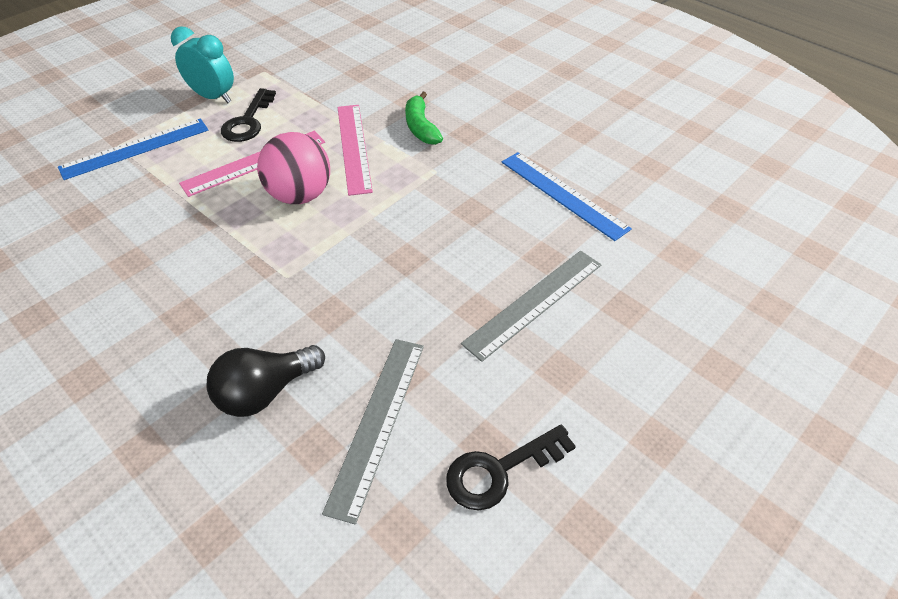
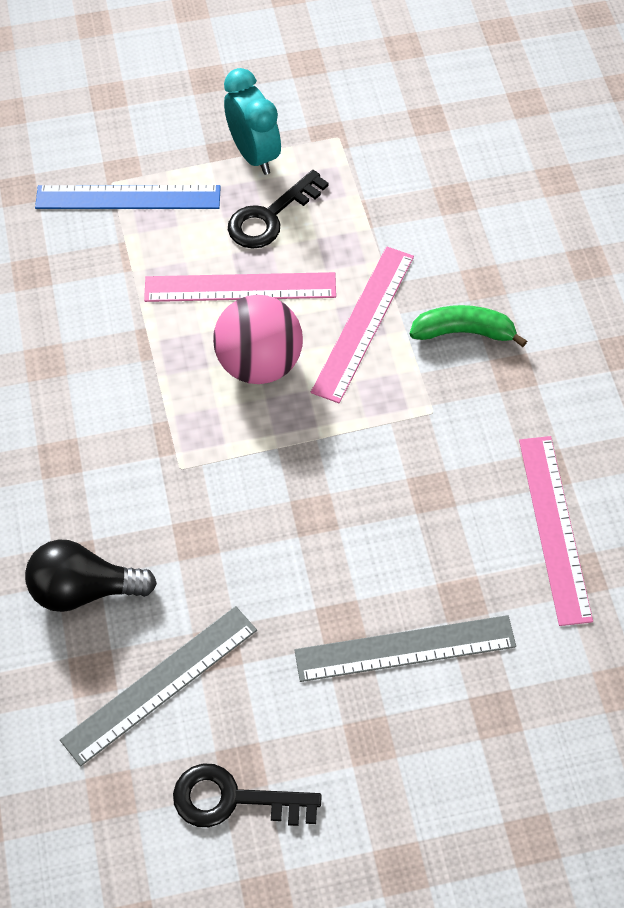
camera: 35 degrees right, 10 degrees up
green banana [405,92,443,145] -> green banana turned 75 degrees clockwise [410,305,527,347]
blue ruler [502,152,632,241] -> pink ruler [519,436,593,626]

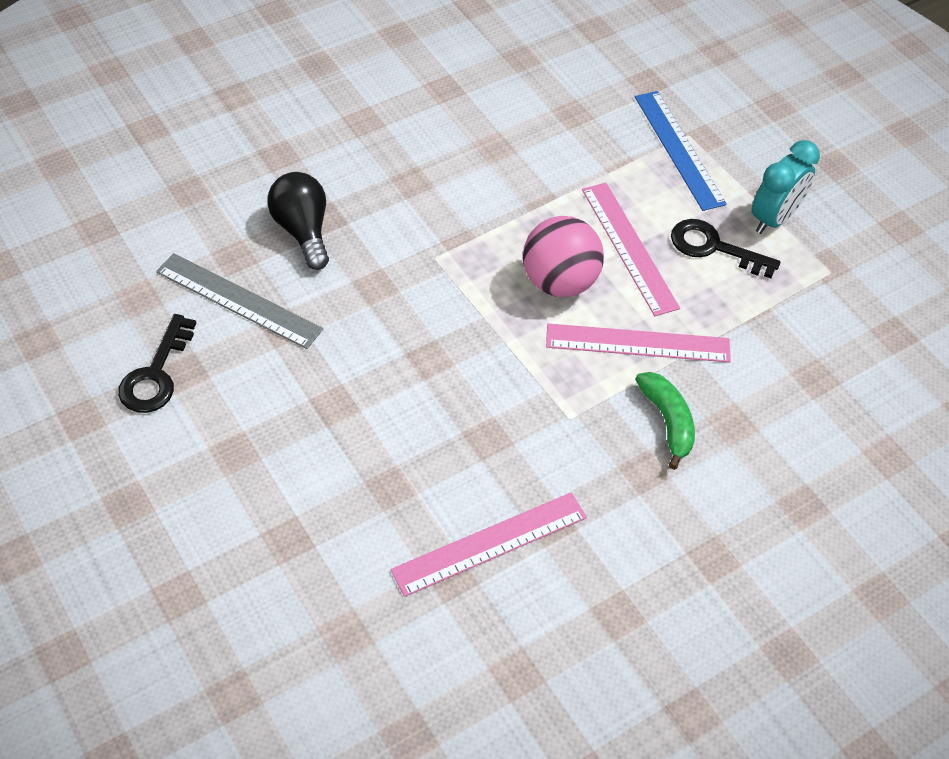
camera: 65 degrees right, 5 degrees down
black key [173,763,322,827] -> black key turned 150 degrees counterclockwise [118,314,196,413]
grey ruler [294,615,516,682] -> none

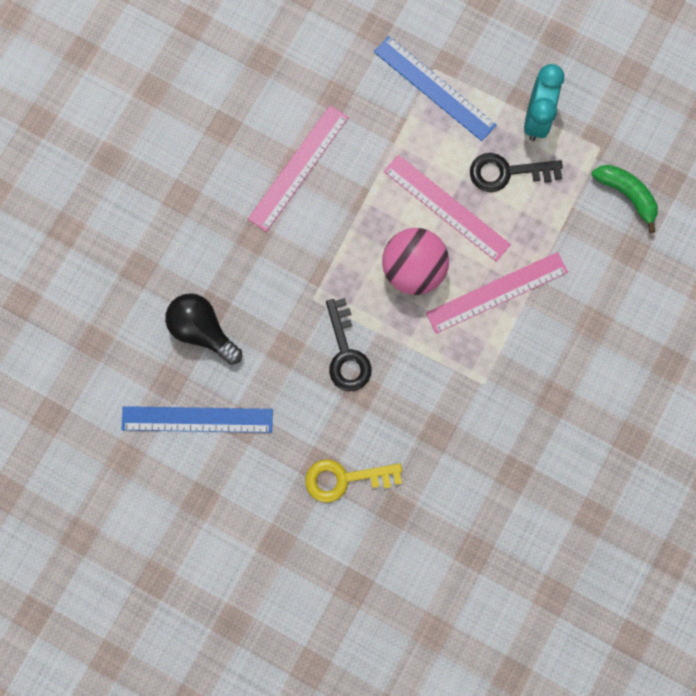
camera: 25 degrees left, 25 degrees up
black key [118,314,196,413] -> black key moved to [326,298,372,391]
grey ruler [156,253,323,349] -> blue ruler [122,406,273,433]
pink ruler [390,492,587,597] -> pink ruler moved to [248,105,349,232]
green banana [635,372,695,470] -> green banana moved to [592,165,658,233]
none -> yellow key [305,459,402,503]

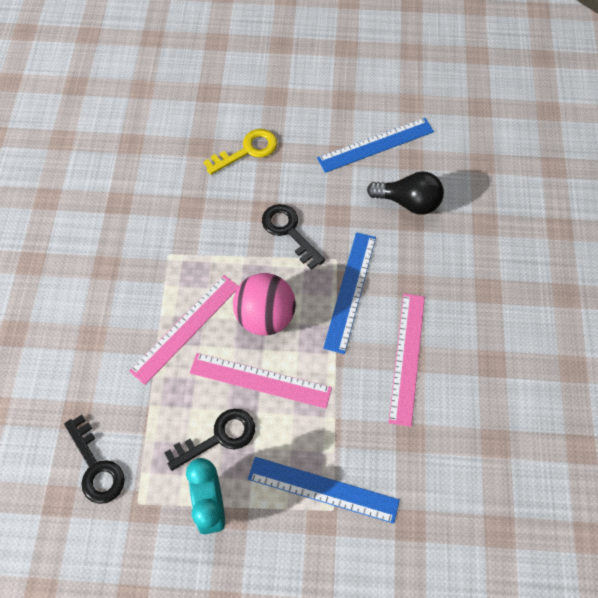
camera: 155 degrees right, 15 degrees down
green banana [592,165,658,233] -> black key [64,415,125,504]
none -> blue ruler [323,232,376,354]

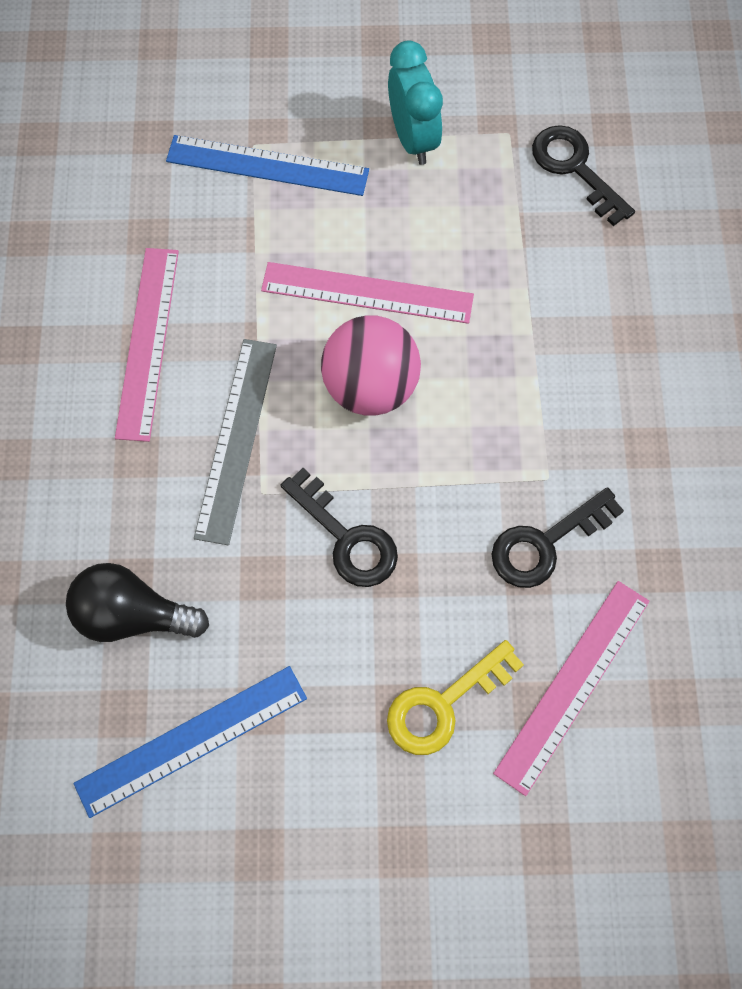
camera: 175 degrees right, 5 degrees up
pink ruler [129,275,239,385] -> pink ruler moved to [493,581,650,796]
black key [165,409,255,471] -> black key moved to [491,487,624,588]
blue ruler [323,232,376,354] -> grey ruler [194,339,277,545]

